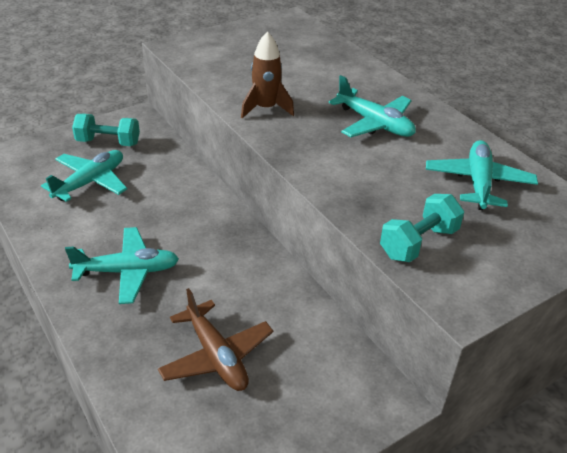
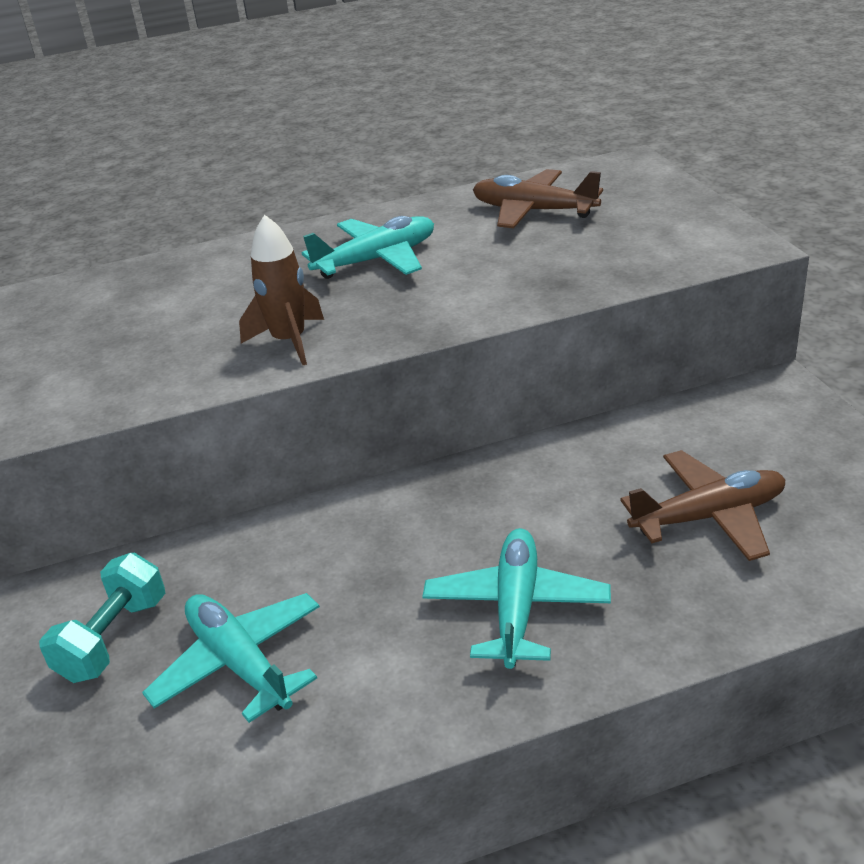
camera: 70 degrees left, 5 degrees down
turquoise dumbbell [380,194,464,262] -> none
turquoise plane [426,140,538,210] -> brown plane [473,169,603,228]

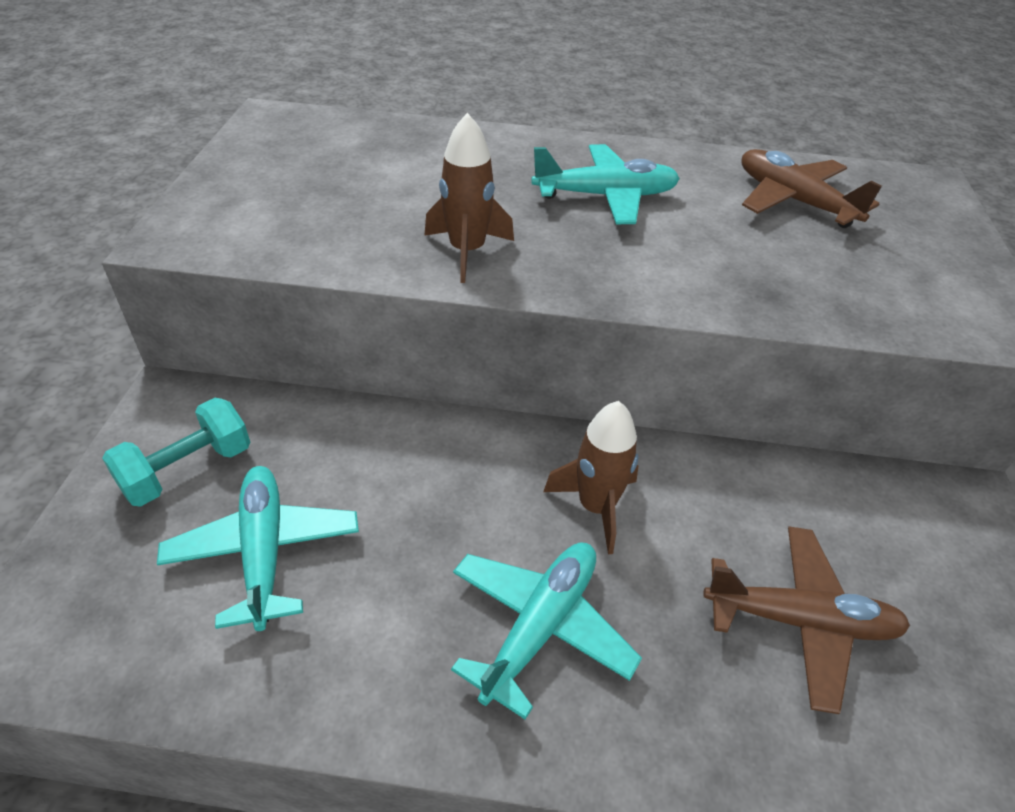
camera: 20 degrees right, 10 degrees up
none -> brown rocket [543,401,638,555]

